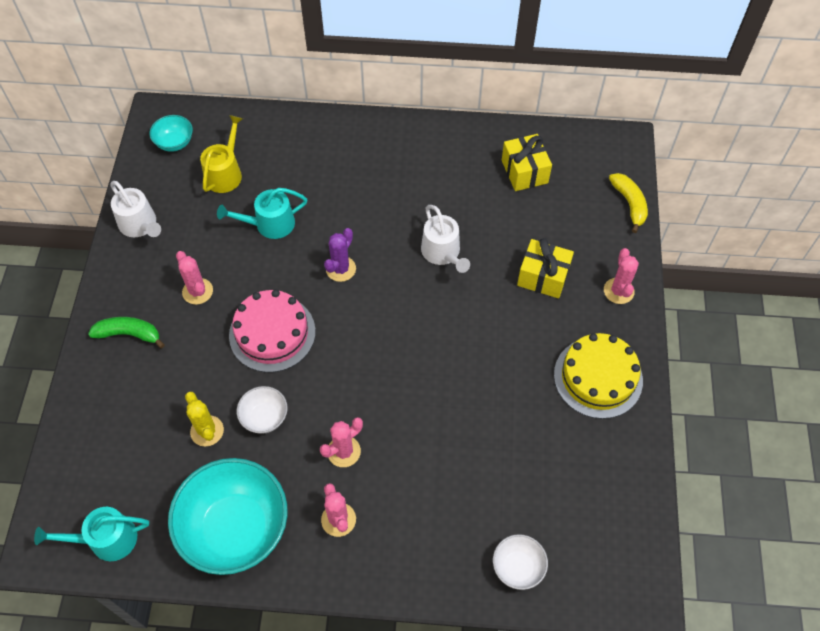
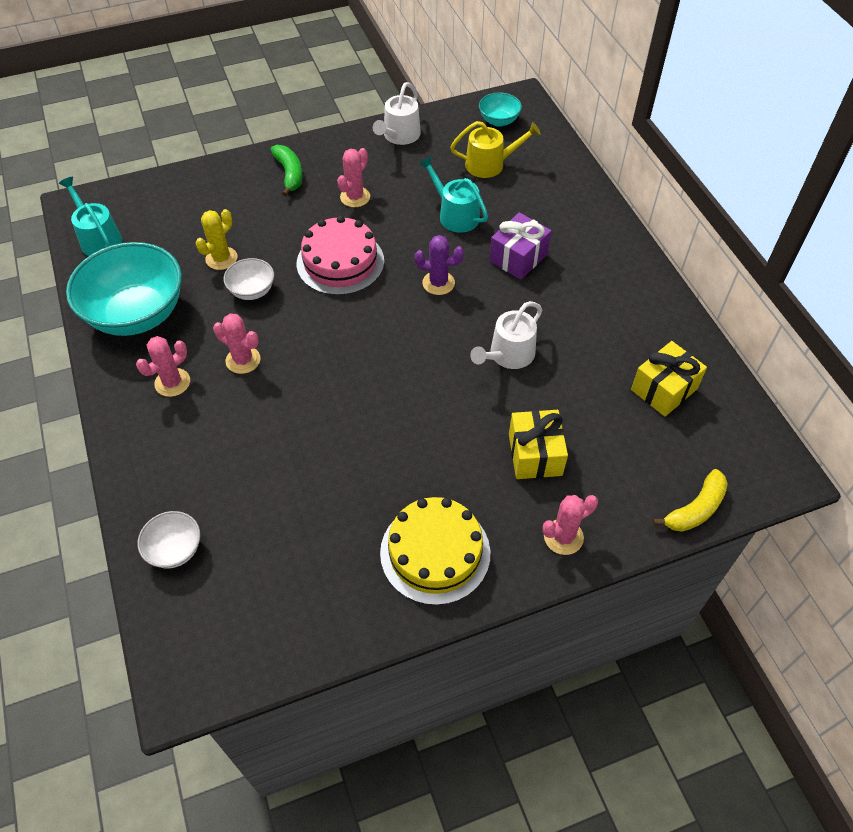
camera: 65 degrees right, 5 degrees down
none -> purple gift [489,212,551,280]

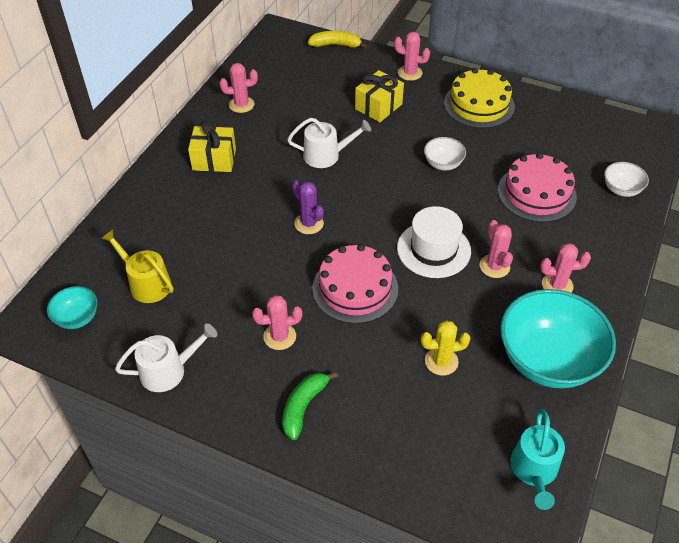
camera: 135 degrees left, 5 degrees down
white bowl [224,258,274,300] -> white bowl moved to [424,137,466,170]
turquoise watering can [419,156,488,233] -> none
purple gift [489,212,551,280] -> none
yellow gift [631,341,707,416] -> yellow gift moved to [188,121,236,172]
none -> pink cactus [220,63,258,113]
none -> white hat [397,206,471,278]
none -> pink cake [498,153,577,222]

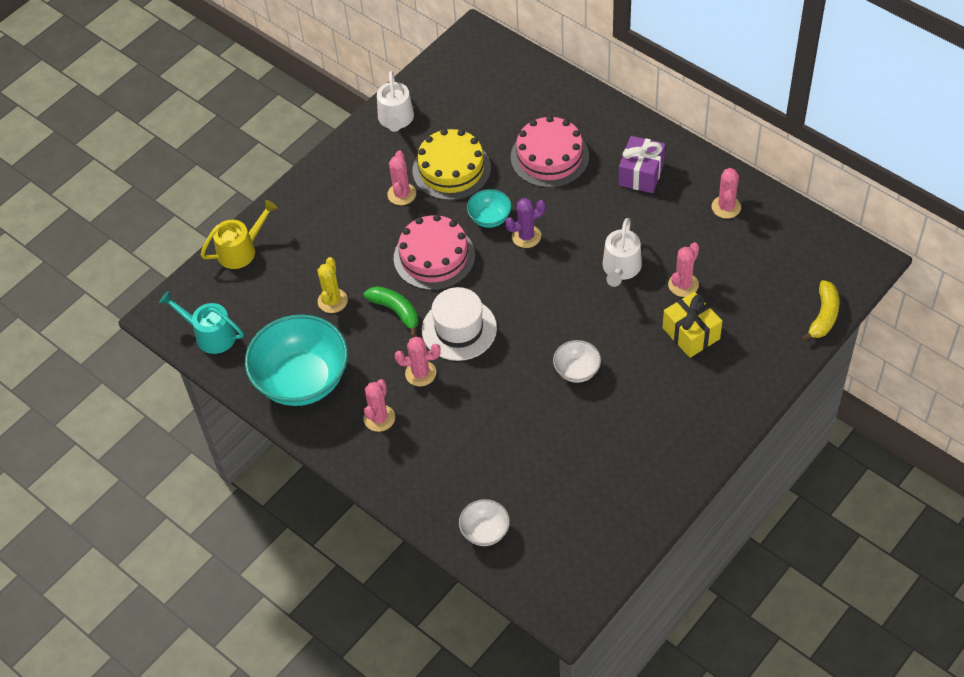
camera: 110 degrees right, 5 degrees up
turquoise bowl [47,286,98,329] -> turquoise bowl moved to [467,189,512,228]
yellow watering can [101,230,173,303] -> yellow watering can moved to [200,200,278,269]
yellow gift [188,121,236,172] -> purple gift [618,136,666,193]
green banana [282,372,338,440] -> green banana moved to [363,286,418,337]
pink cactus [394,32,430,81] -> pink cactus moved to [668,242,699,297]
yellow cake [444,68,515,128] -> yellow cake moved to [412,129,491,200]
pink cake [498,153,577,222] -> pink cake moved to [511,116,589,188]

